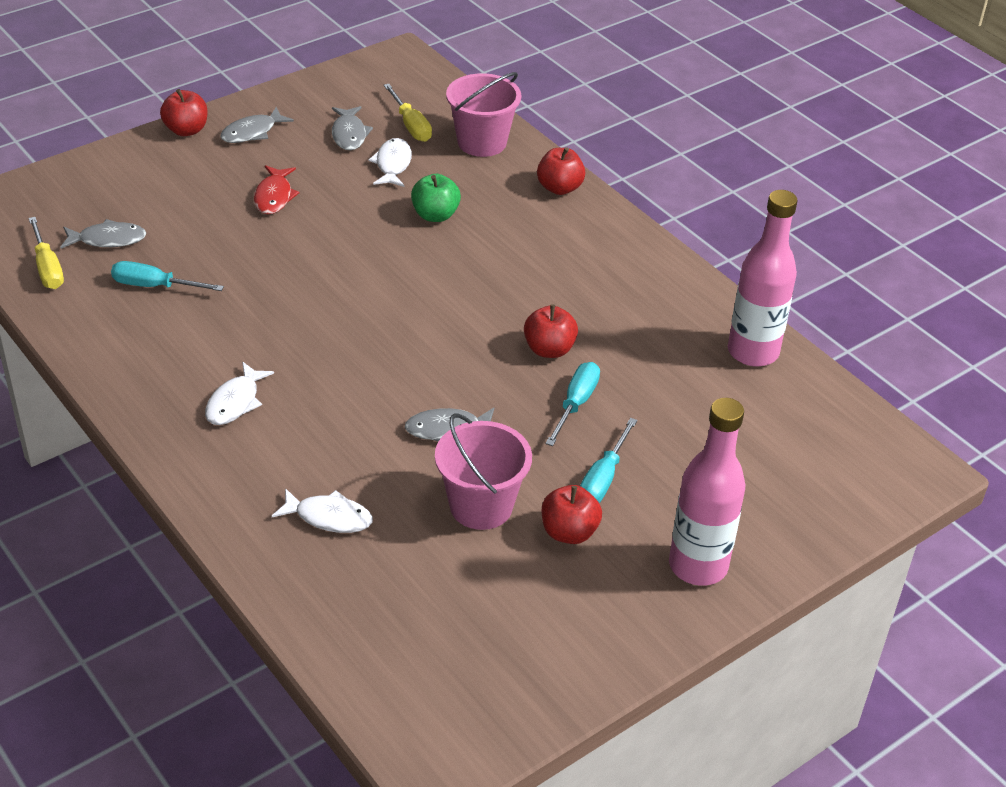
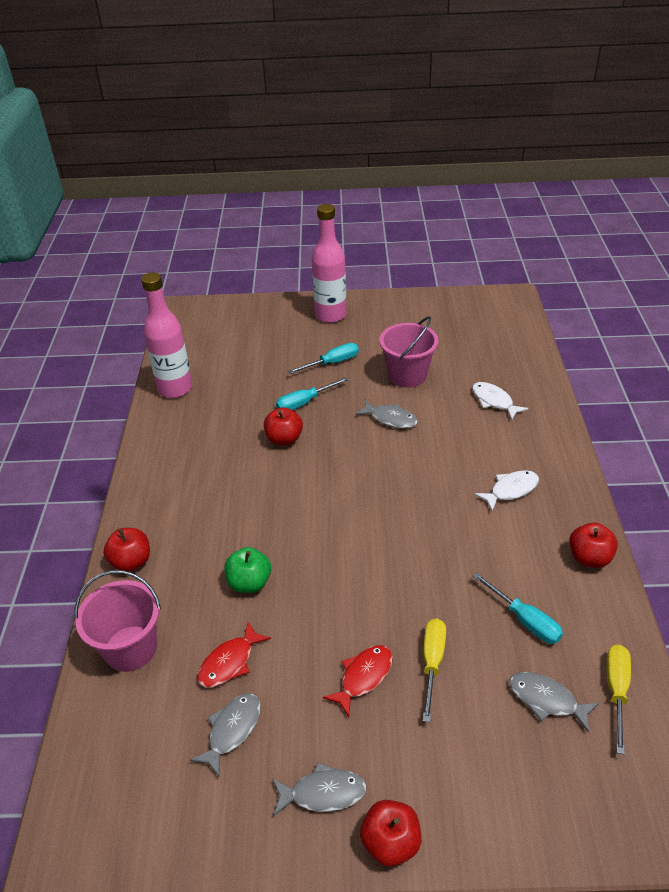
camera: 140 degrees left, 0 degrees up
white fish [368,138,412,187] -> red fish [198,622,271,687]
yellow screwdriver [384,84,432,142] -> yellow screwdriver moved to [423,618,446,722]
red apple [542,485,602,544] -> red apple moved to [569,523,618,568]

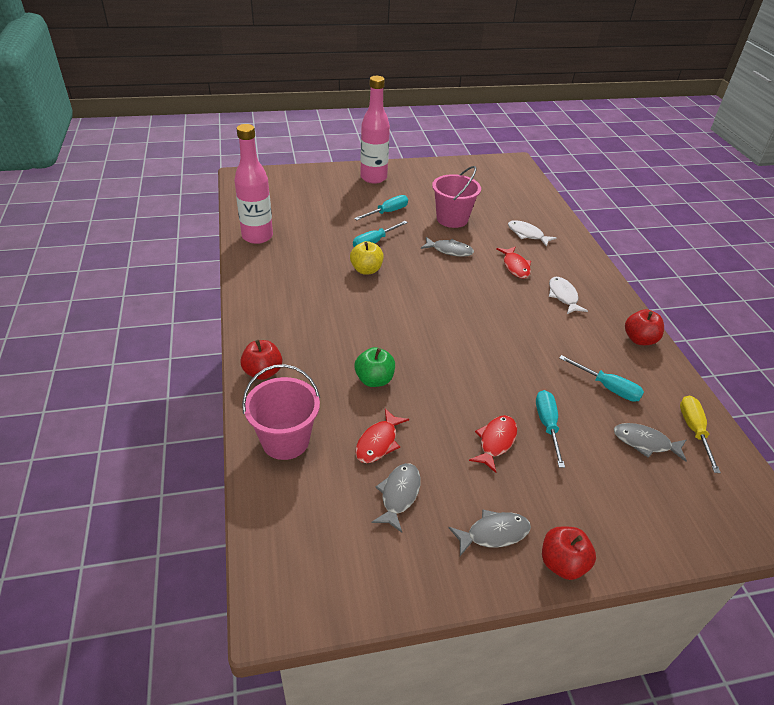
camera: 15 degrees left, 0 degrees up
red apple [264,407,303,445] -> yellow apple [350,241,384,275]
yellow screwdriver [423,618,446,722] -> turquoise screwdriver [536,390,565,468]
white fish [474,470,539,511] -> white fish turned 60 degrees counterclockwise [549,277,588,314]
none -> red fish [496,246,531,278]

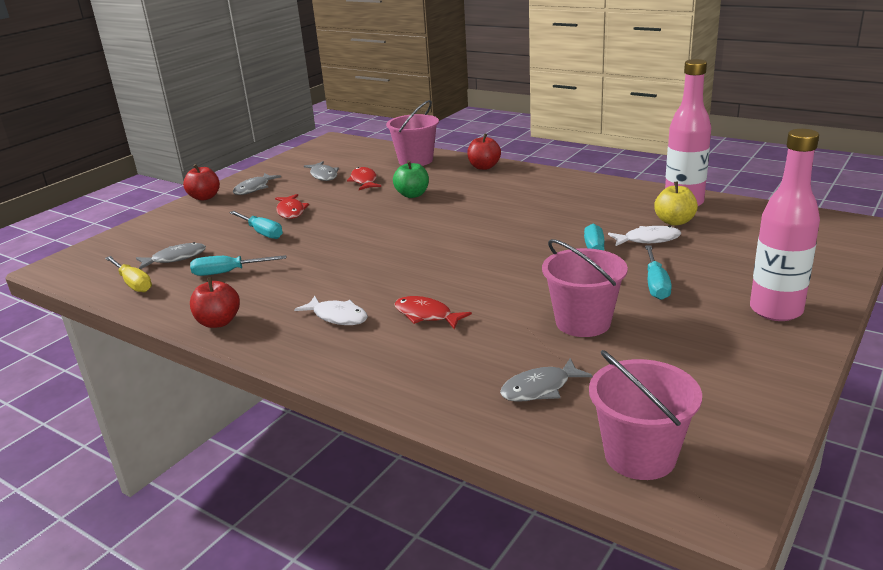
camera: 140 degrees right, 15 degrees down
yellow apple [350,241,384,275] -> yellow apple moved to [654,181,698,226]
grey fish [421,237,474,257] -> grey fish moved to [500,358,592,402]
white fish [508,220,557,247] -> white fish moved to [608,226,681,246]
none -> pink bucket [589,350,702,480]

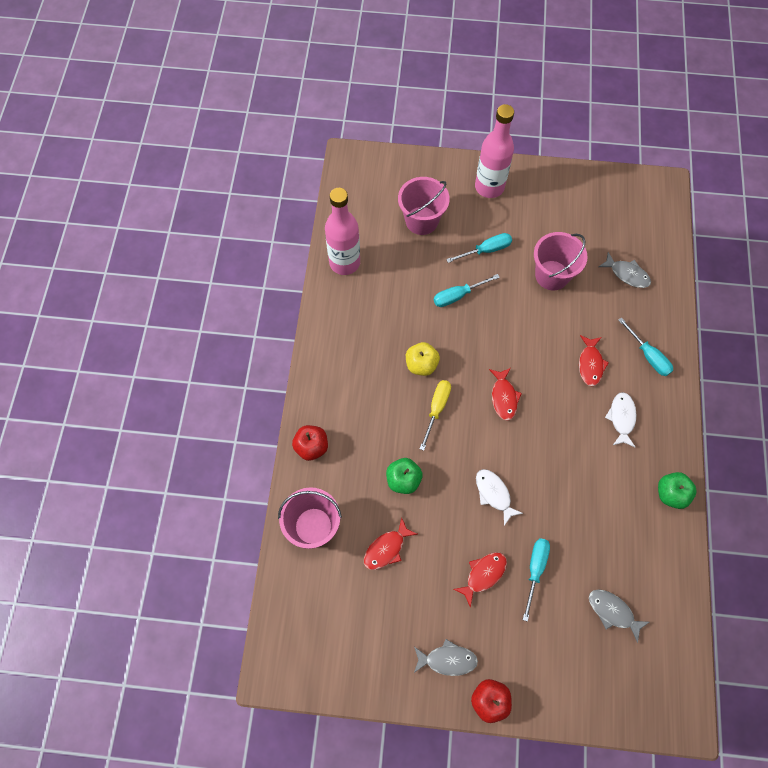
camera: 120 degrees left, 40 degrees up
yellow screwdriver [105,256,152,292] -> yellow screwdriver moved to [420,380,451,451]
turquoise screwdriver [190,255,287,276] -> turquoise screwdriver moved to [618,317,673,376]
red apple [190,277,240,328] -> green apple [658,472,697,509]
grey fish [304,161,339,181] -> none
pink bucket [589,350,702,480] -> pink bucket moved to [398,177,450,235]
white fish [608,226,681,246] -> white fish moved to [476,469,523,526]
yellow apple [654,181,698,226] -> yellow apple moved to [406,342,440,376]
none -> red fish [489,368,522,421]

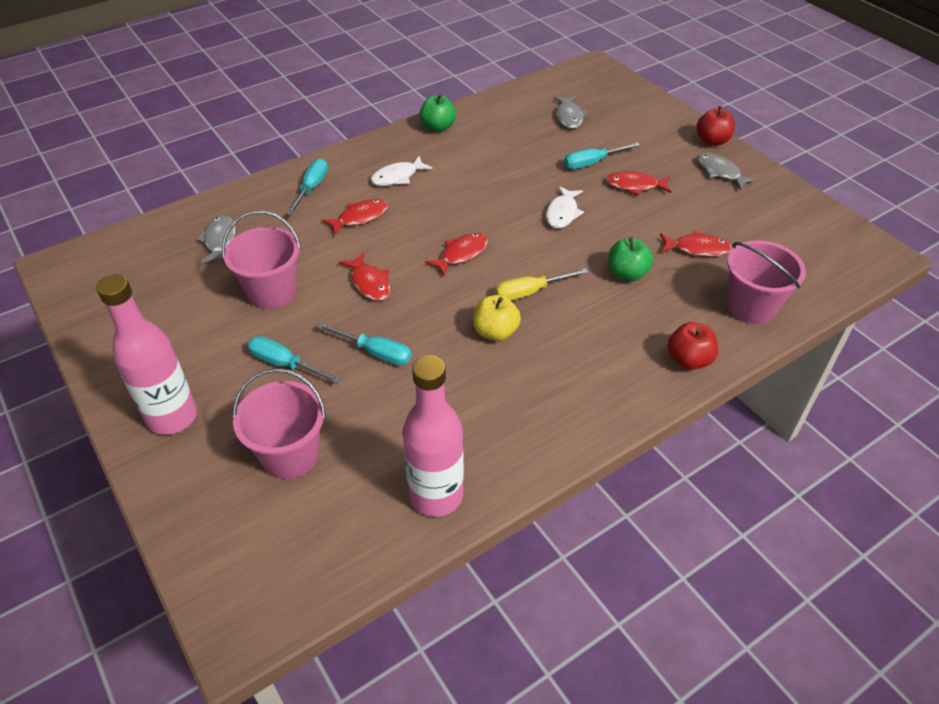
camera: 130 degrees left, 20 degrees down
none -> red fish [339,252,390,301]

